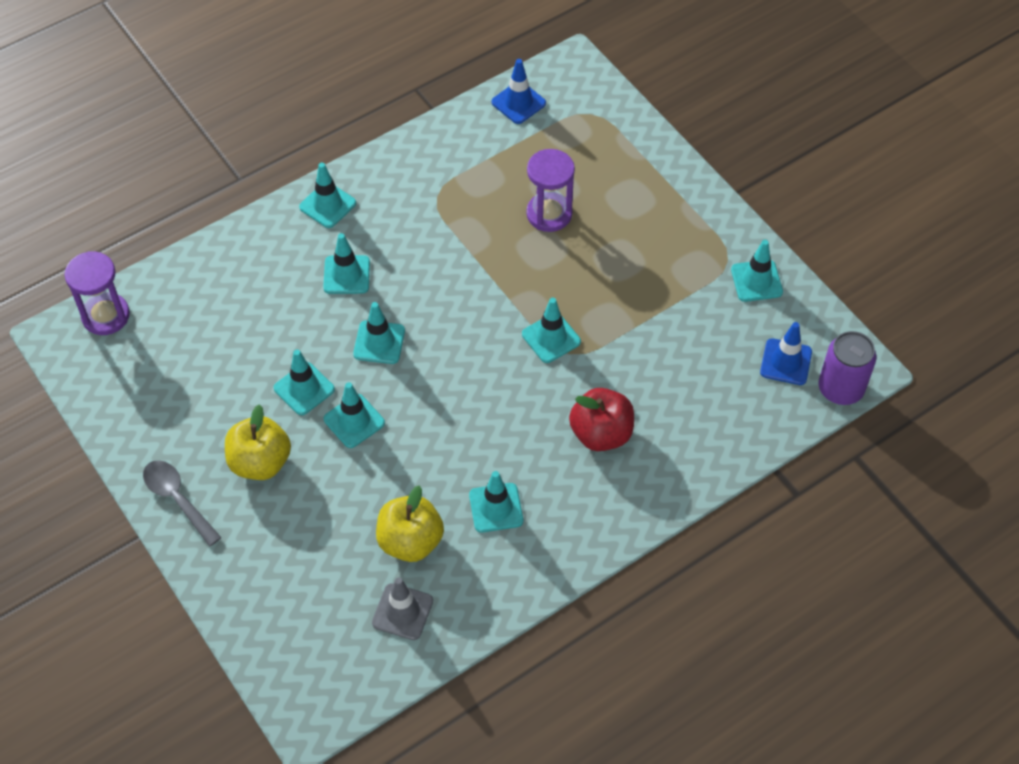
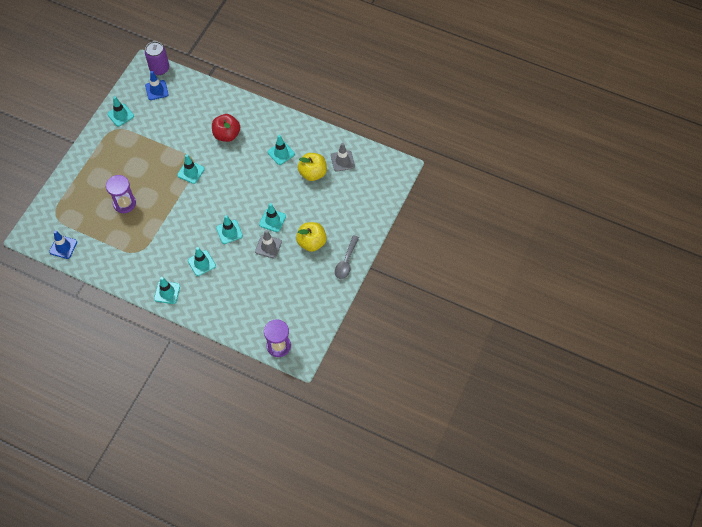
camera: 120 degrees left, 5 degrees up
turquoise traffic cone [274,349,335,415] -> grey traffic cone [255,230,282,259]

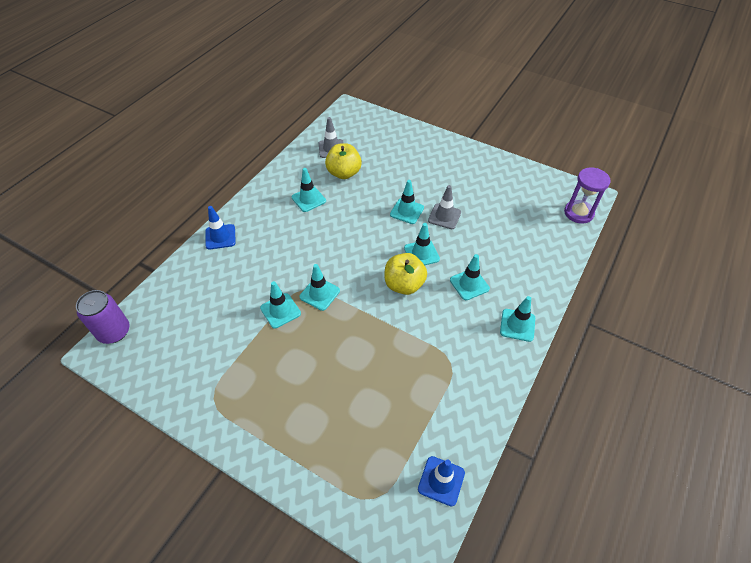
camera: 85 degrees left, 10 degrees down
purple hourglass [106,175,136,213] -> none
turquoise traffic cone [107,96,134,127] -> turquoise traffic cone moved to [260,281,301,329]
blue traffic cone [145,71,169,100] -> blue traffic cone moved to [205,206,236,249]
red apple [212,114,240,142] -> none
yellow apple [296,222,327,252] -> yellow apple moved to [384,253,427,295]
grey spoon [335,235,359,279] -> none

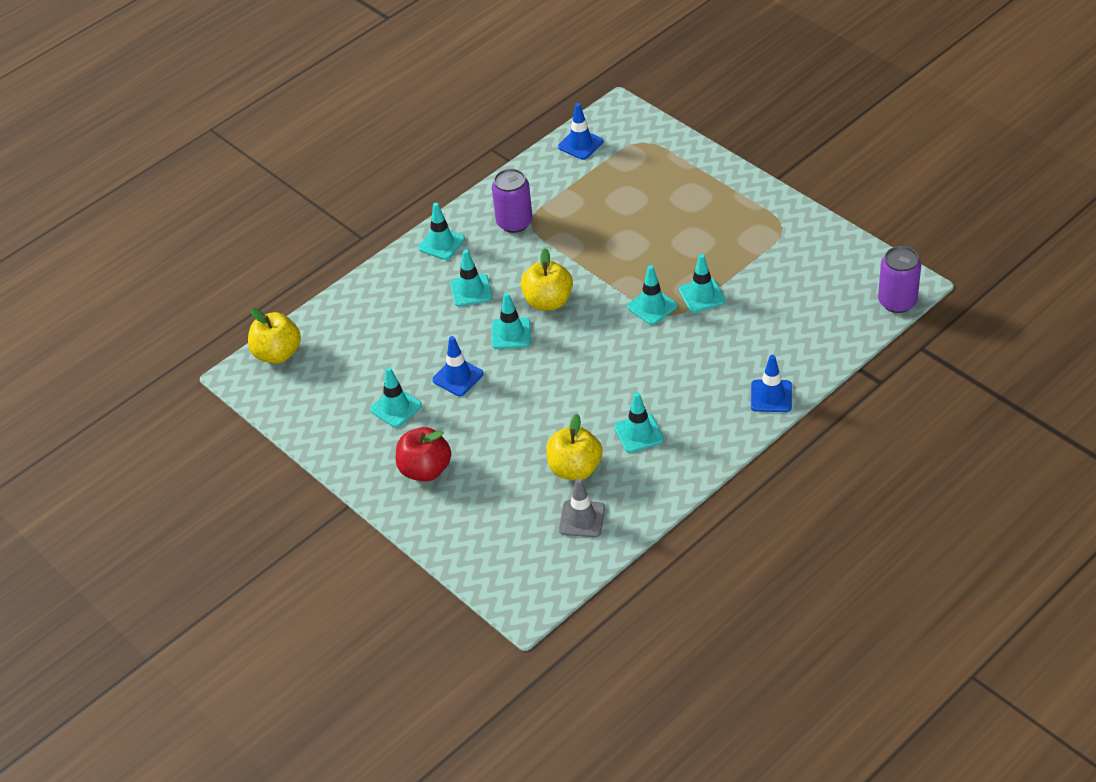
camera: 160 degrees left, 5 degrees down
turquoise traffic cone [390,180,424,224] -> turquoise traffic cone moved to [370,367,422,428]
grey traffic cone [428,185,461,229] -> blue traffic cone [432,336,483,396]
purple hourglass [564,167,611,224] -> yellow apple [248,308,301,364]
none -> red apple [396,427,451,482]
none -> purple can [492,169,533,233]

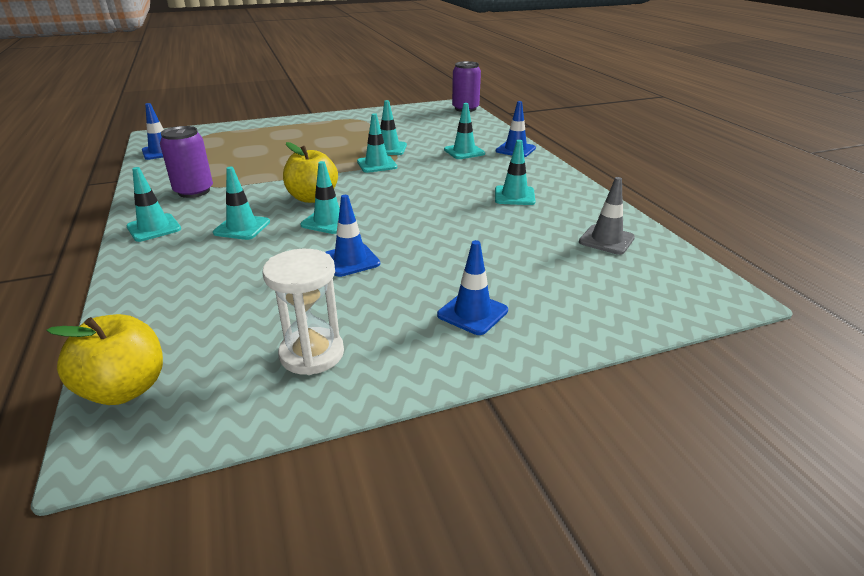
camera: 70 degrees left, 15 degrees down
turquoise traffic cone [370,367,422,428] -> turquoise traffic cone moved to [444,103,485,159]
red apple [396,427,451,482] -> blue traffic cone [437,240,508,335]
yellow apple [546,414,603,480] -> none
none -> white hourglass [263,249,344,375]

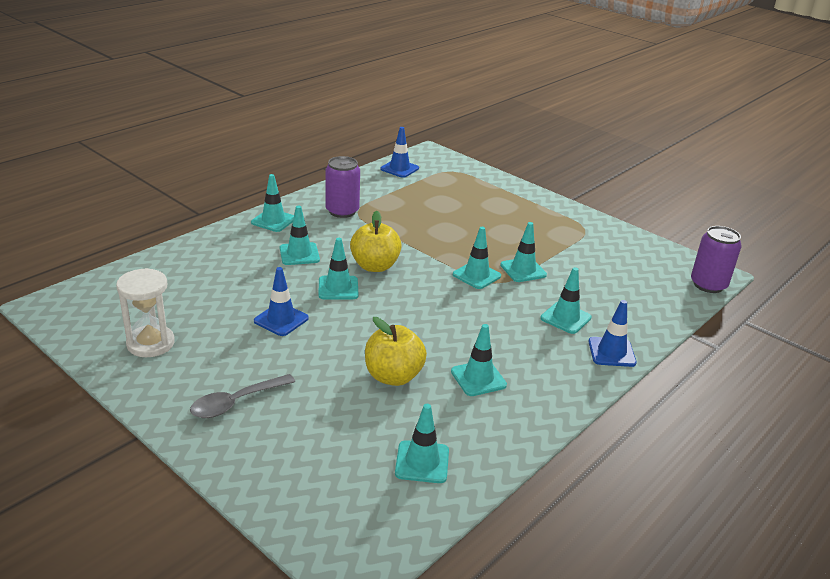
camera: 60 degrees right, 0 degrees up
yellow apple [46,314,163,405] -> yellow apple moved to [365,317,427,386]
blue traffic cone [437,240,508,335] -> grey spoon [190,374,295,418]
grey traffic cone [579,177,635,255] -> turquoise traffic cone [395,404,449,483]

